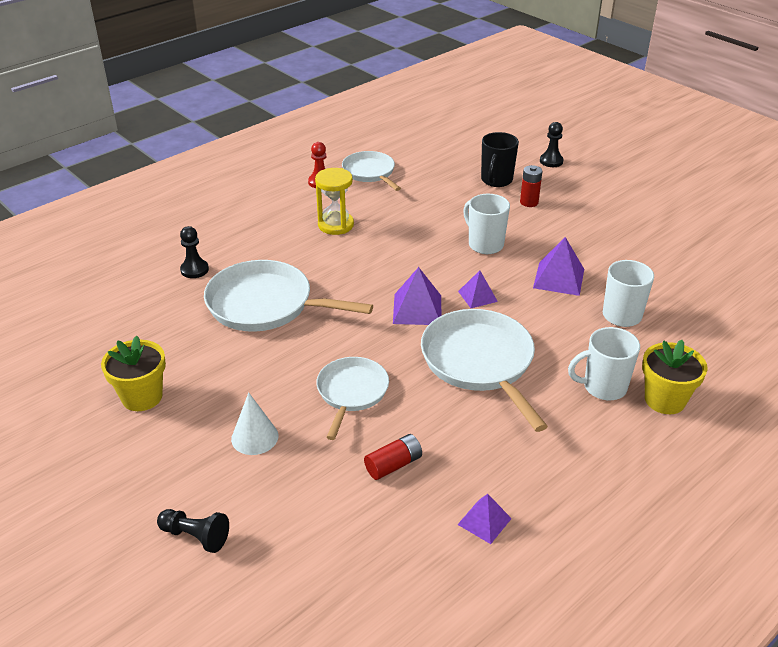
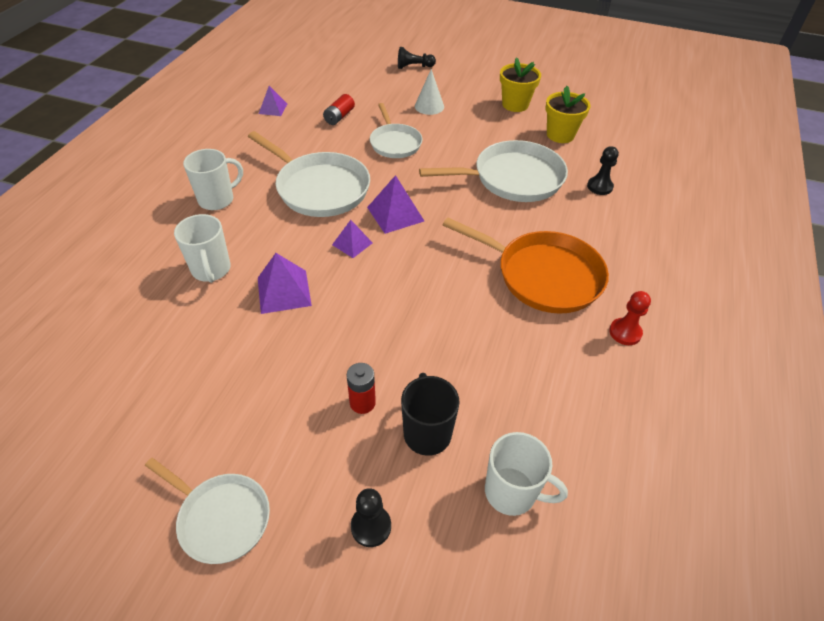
camera: 150 degrees right, 10 degrees up
yellow hourglass [315,168,354,235] -> orange pan [443,217,609,314]
white pan [342,151,401,191] -> white pan moved to [145,458,270,564]
white mug [463,194,510,254] -> white mug moved to [485,432,568,516]
yellow flower pot [642,340,708,414] -> yellow flower pot moved to [545,86,590,143]

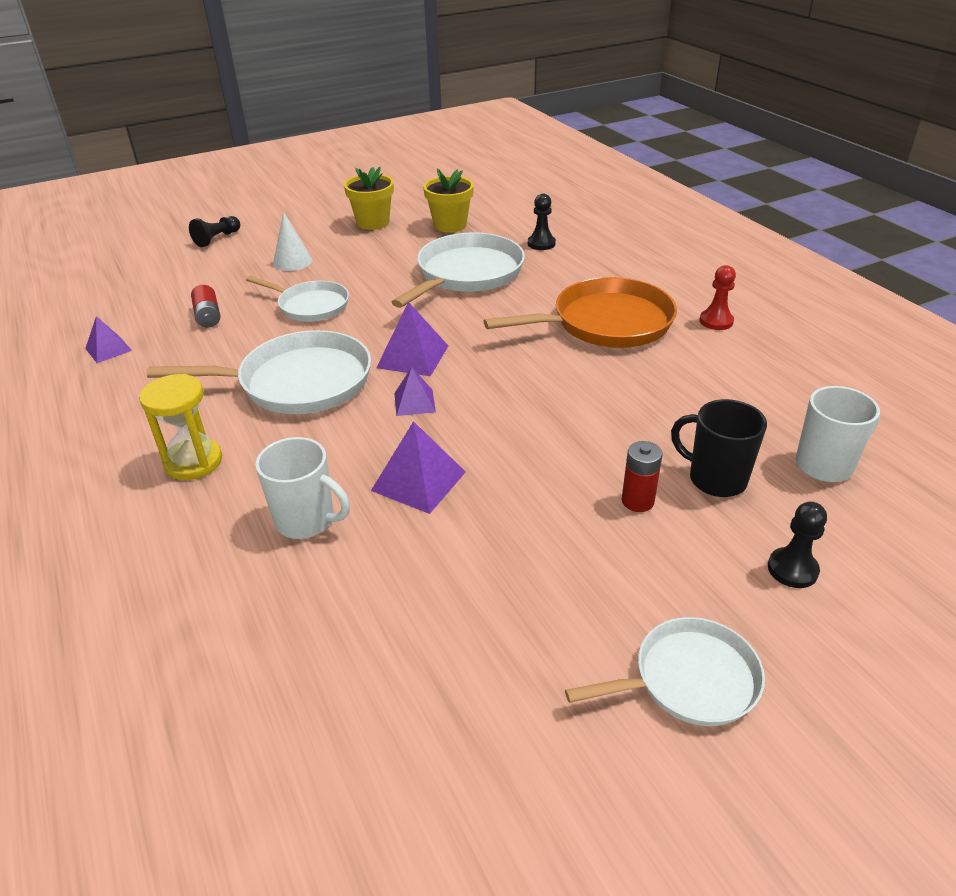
camera: 45 degrees left, 10 degrees down
white mug [183,149,243,210] -> yellow hourglass [139,374,222,480]

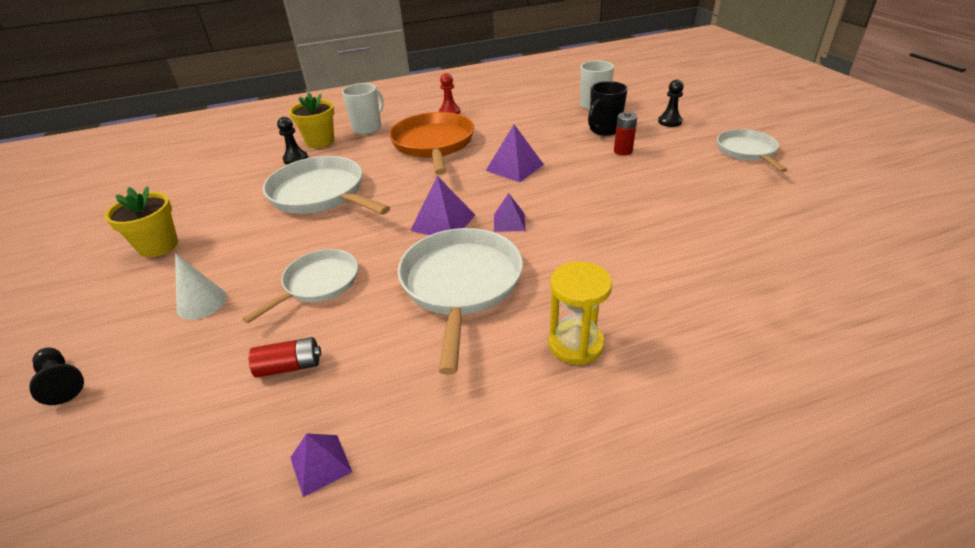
camera: 80 degrees left, 0 degrees up
white mug [255,437,350,539] -> white mug moved to [342,83,384,134]
purple pyramid [371,421,466,514] -> purple pyramid moved to [486,124,544,182]
yellow flower pot [423,168,474,233] -> yellow flower pot moved to [289,93,334,148]

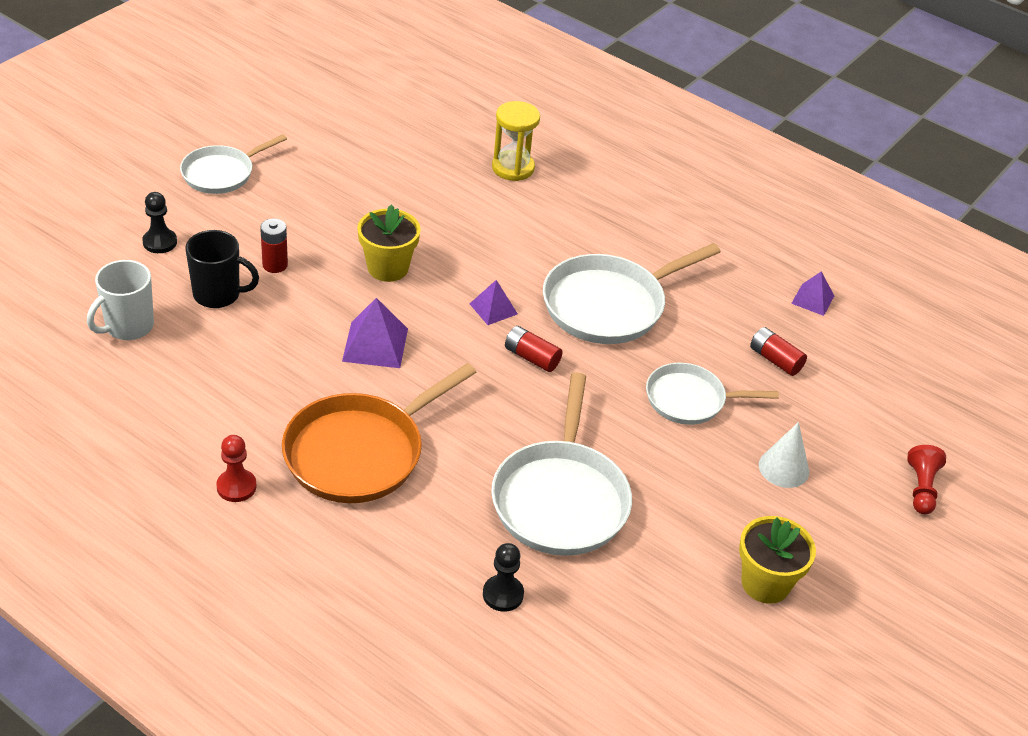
camera: 130 degrees left, 5 degrees up
black pawn [29,348,84,405] -> red pawn [907,445,946,514]
yellow flower pot [289,93,334,148] -> yellow flower pot moved to [357,204,421,282]
white mug [342,83,384,134] -> none
purple pyramid [410,176,475,235] -> red battery [505,326,563,372]
yellow hourglass [548,261,612,365] -> yellow hourglass moved to [492,101,540,181]

